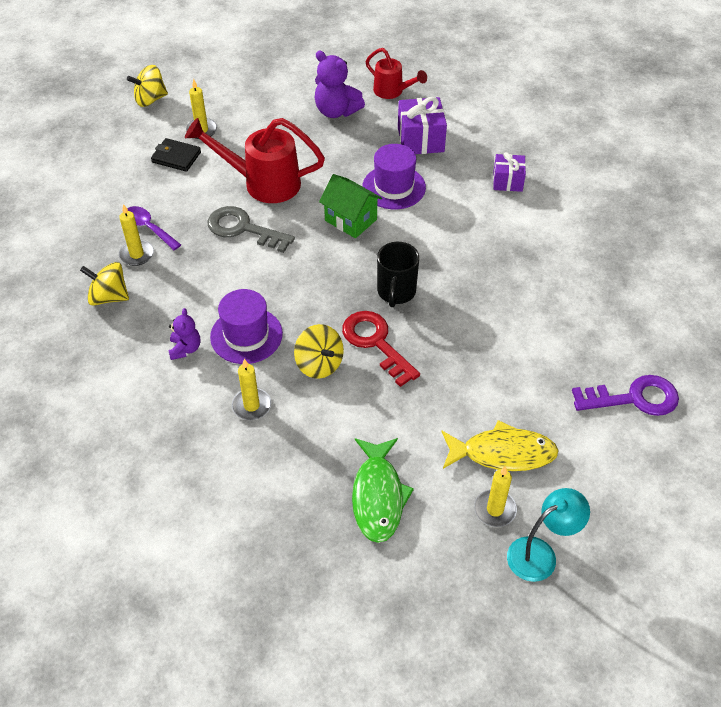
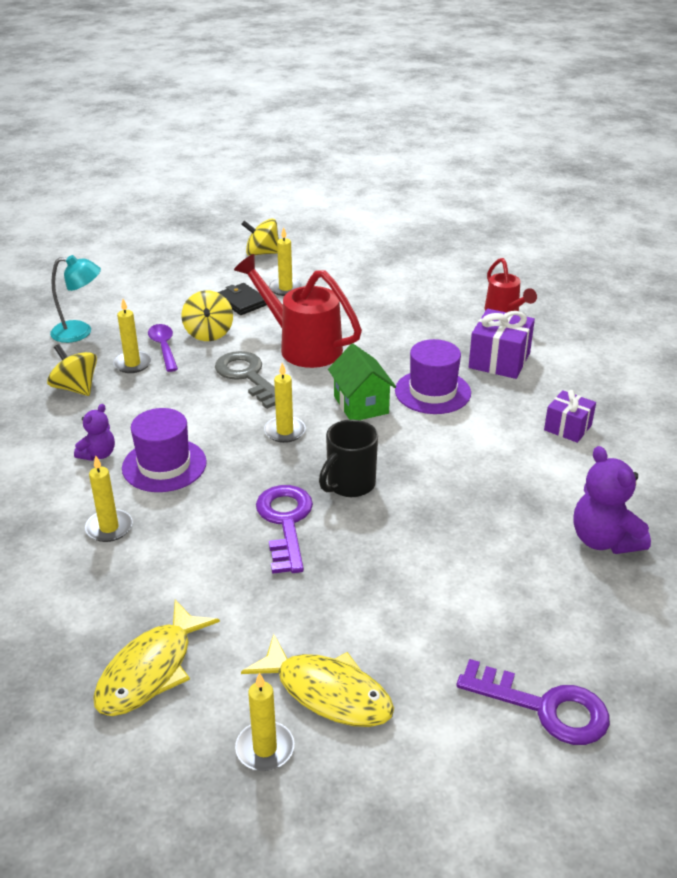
camera: 30 degrees right, 15 degrees down
yellow spinning top [294,324,344,379] -> yellow spinning top moved to [181,290,233,341]
purple teddy bear [315,50,365,118] -> purple teddy bear moved to [573,446,651,554]
red key [342,311,420,387] -> purple key [256,485,313,574]
green fish [352,438,414,543] -> yellow fish [93,600,220,716]
turquoise lamp [507,488,590,582] -> turquoise lamp moved to [50,255,101,343]
none -> yellow candle [264,363,306,443]

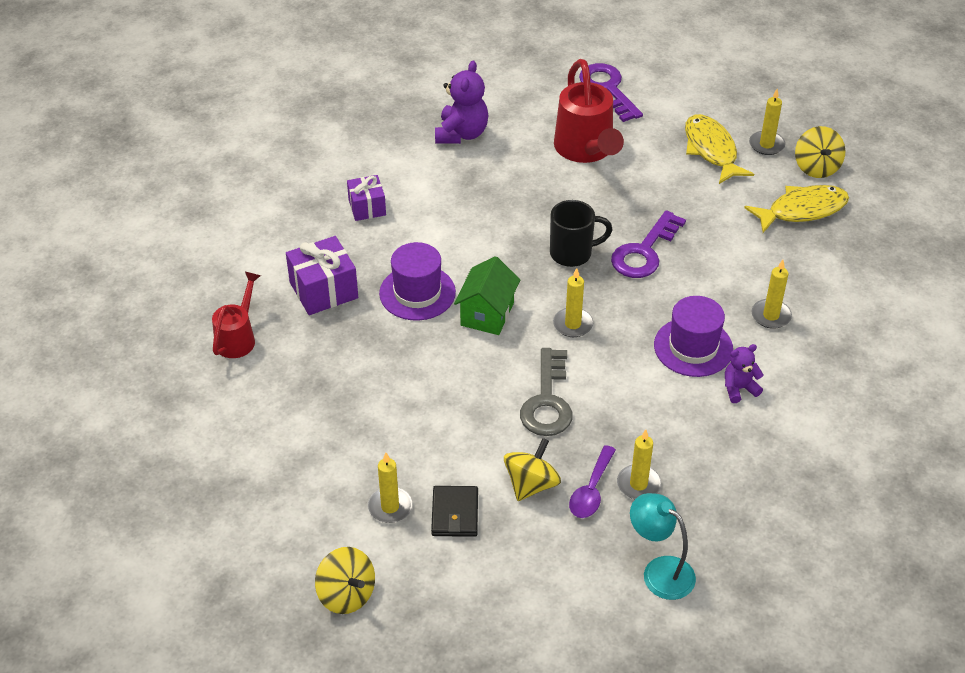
camera: 140 degrees left, 10 degrees up
yellow spinning top [47,344,97,396] -> yellow spinning top moved to [795,126,846,178]
red watering can [234,254,362,368] -> red watering can moved to [554,59,624,163]

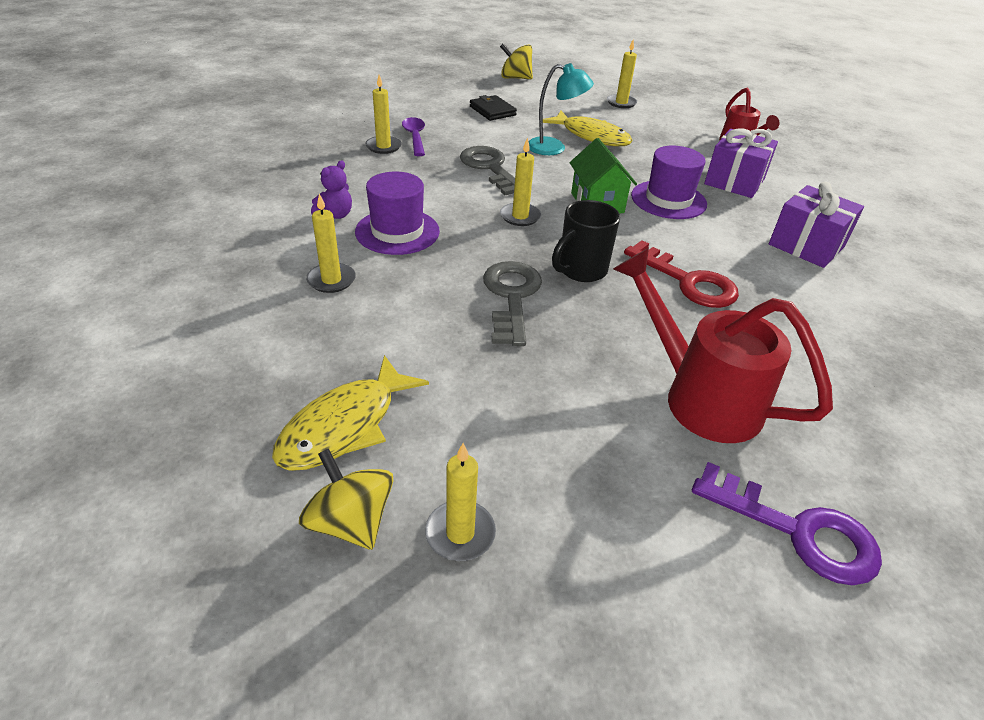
camera: 145 degrees right, 5 degrees down
purple gift [347,175,386,221] -> purple gift [769,182,864,268], size x1.55
yellow candle [368,453,412,523] -> yellow candle moved to [607,40,637,108]
purple teddy bear [435,61,488,144] -> none
yellow spinning top [504,438,561,501] -> none
purple key [611,210,686,278] -> grey key [483,261,542,346]
turquoise lamp [630,493,696,600] -> turquoise lamp moved to [528,63,594,155]
yellow fish [685,114,754,184] -> yellow fish moved to [543,111,633,146]
none -> red key [624,240,739,308]

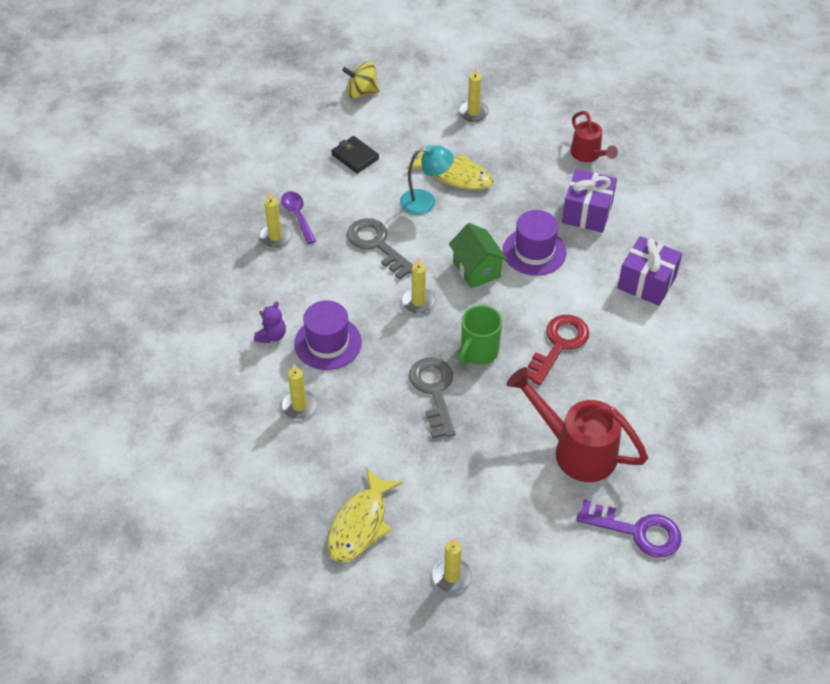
camera: 10 degrees left, 10 degrees up
yellow spinning top [299,448,393,550] -> none
black mug [552,200,620,282] -> green mug [459,305,502,365]
red key [624,240,739,308] -> red key turned 90 degrees counterclockwise [527,315,589,385]

